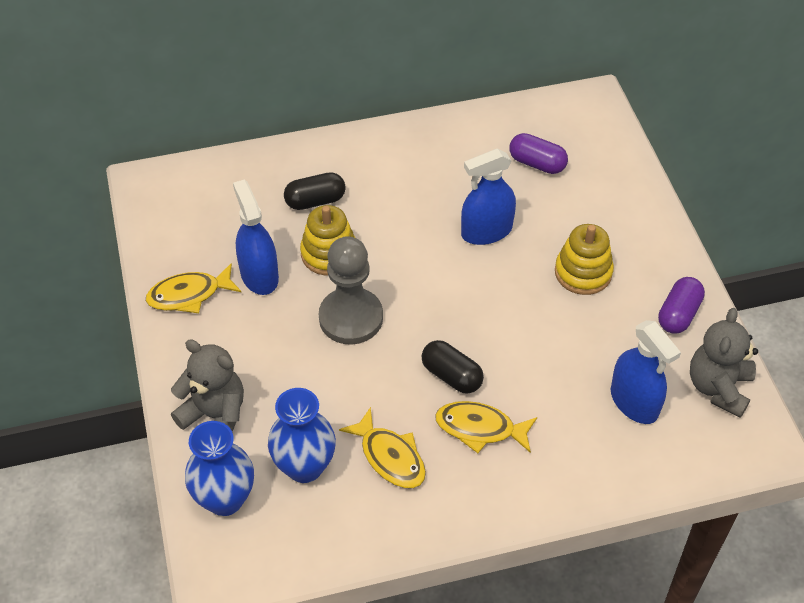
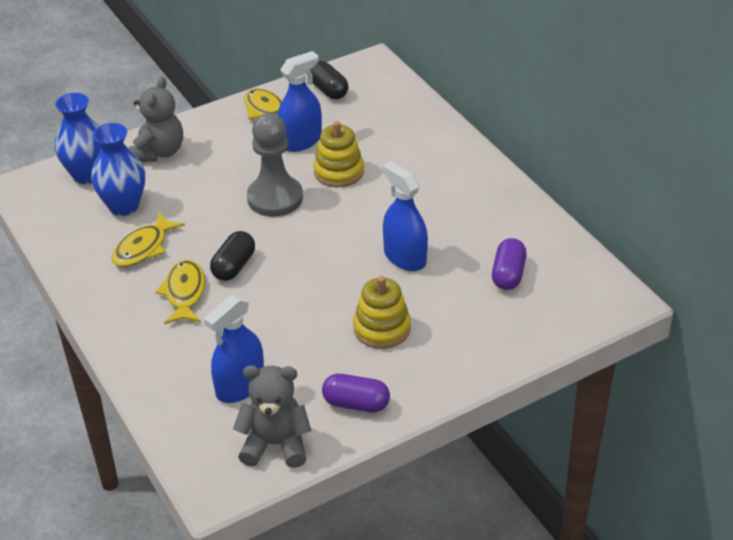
camera: 75 degrees right, 10 degrees down
black capsule [284,172,346,210] -> black capsule moved to [310,61,349,99]

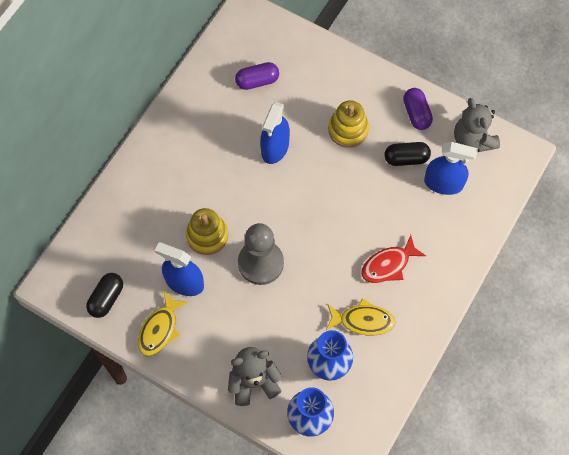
camera: 120 degrees left, 25 degrees up
yellow fish [155,259,205,324] -> red fish [361,235,426,283]
black capsule [210,231,255,281] -> black capsule moved to [385,142,431,166]

